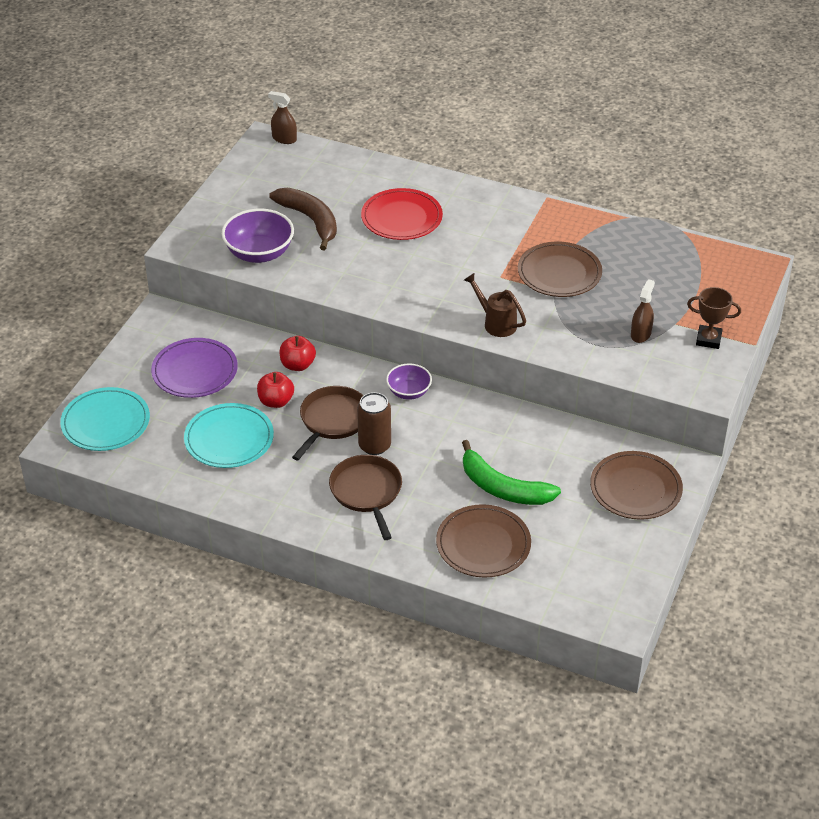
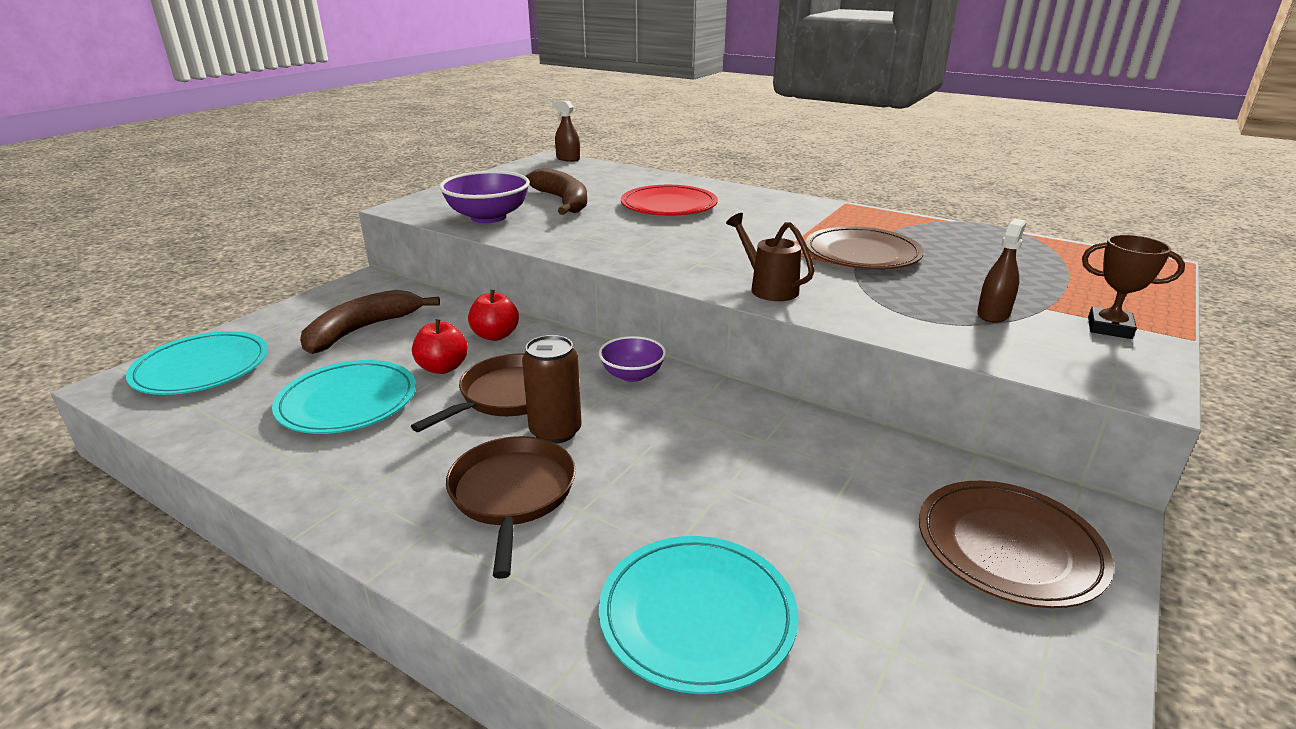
camera: 10 degrees right, 15 degrees down
purple plate [151,338,238,398] -> brown banana [300,290,440,354]
brown plate [436,504,531,578] -> turquoise plate [599,536,799,694]
green banana [462,440,561,505] -> none

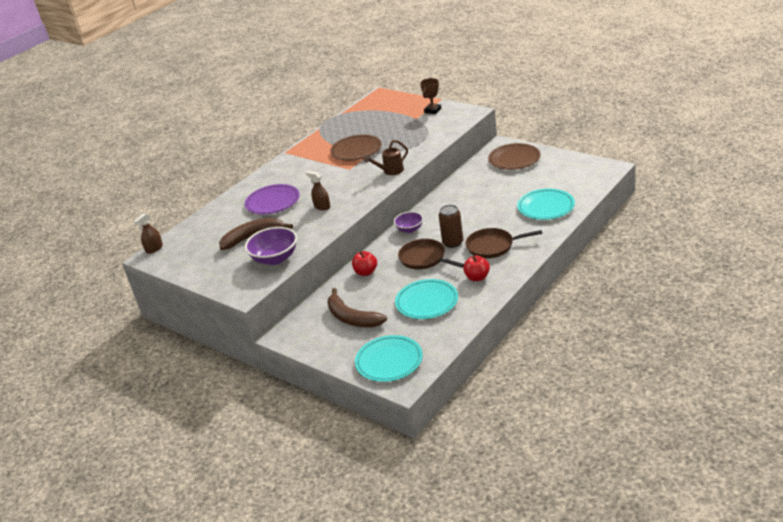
camera: 80 degrees left, 5 degrees up
red apple [412,319,468,374] -> red apple moved to [463,256,490,281]
red plate [621,185,718,215] -> purple plate [245,184,300,215]
brown spray bottle [977,219,1026,323] -> brown spray bottle moved to [306,171,331,210]

